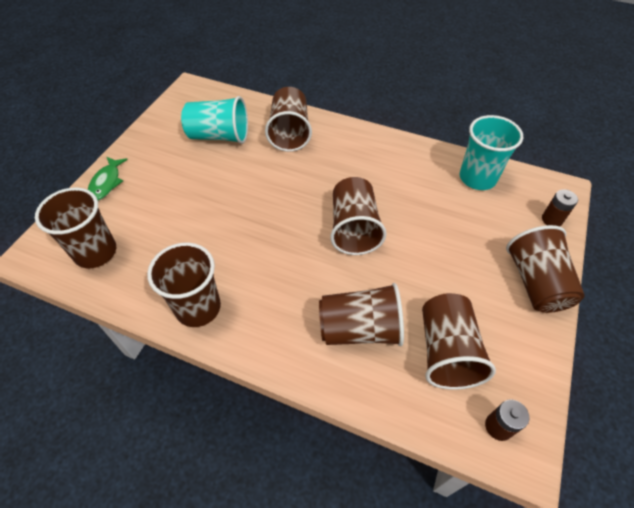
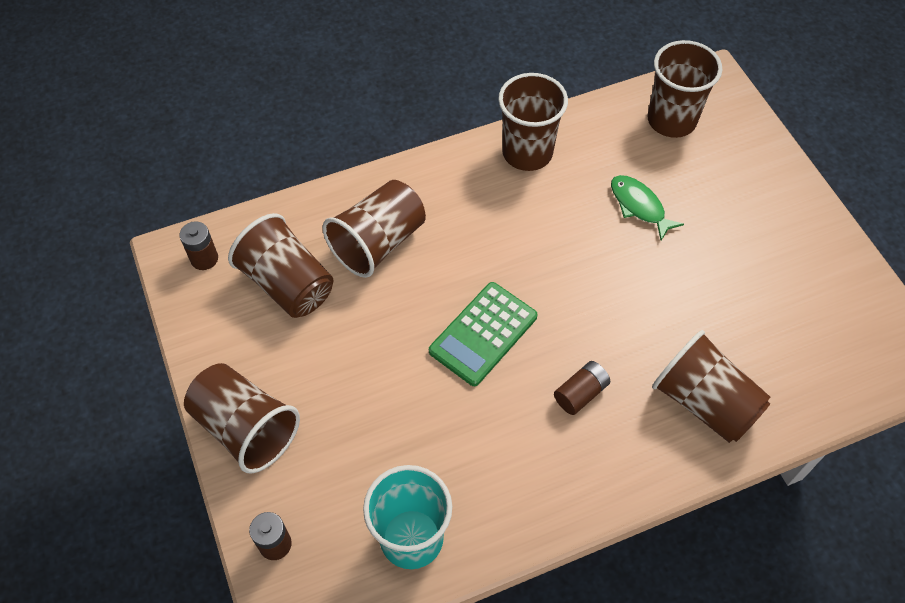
camera: 135 degrees right, 5 degrees up
green fish [88,157,128,201] -> green fish moved to [611,175,684,240]
turquoise cup [181,96,248,144] -> none
brown cup [330,177,387,255] -> green calculator [429,282,538,386]
none -> brown battery [554,361,610,415]

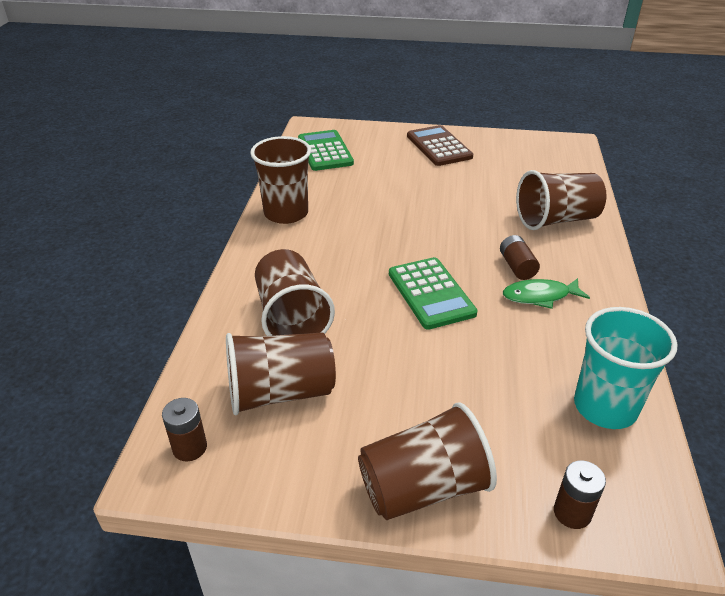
camera: 60 degrees left, 20 degrees down
green fish [611,175,684,240] -> green fish moved to [503,278,590,309]
brown cup [648,40,722,138] -> green calculator [298,130,354,171]
none -> brown calculator [407,125,473,166]

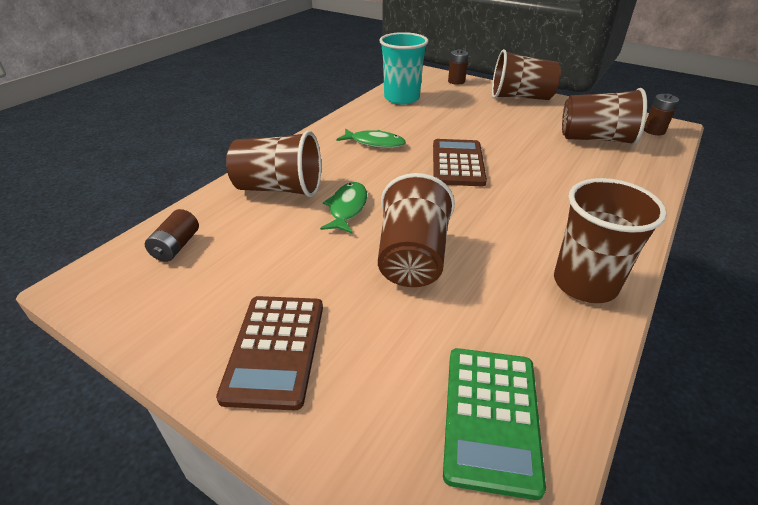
camera: 155 degrees left, 0 degrees up
brown cup [255,249,335,336] -> brown cup moved to [378,173,455,287]
green calculator [389,257,478,330] -> brown calculator [433,139,487,186]
brown battery [500,235,540,280] -> brown battery moved to [145,209,199,262]
none -> green fish [320,182,367,234]

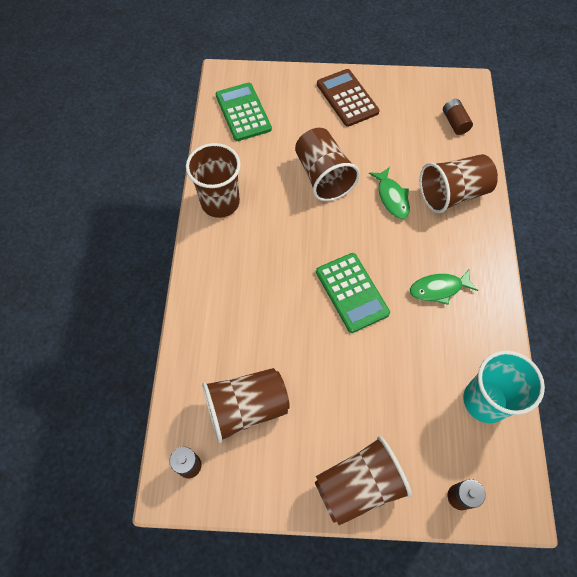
camera: 150 degrees right, 25 degrees up
brown calculator [433,139,487,186] -> green calculator [316,253,390,333]

